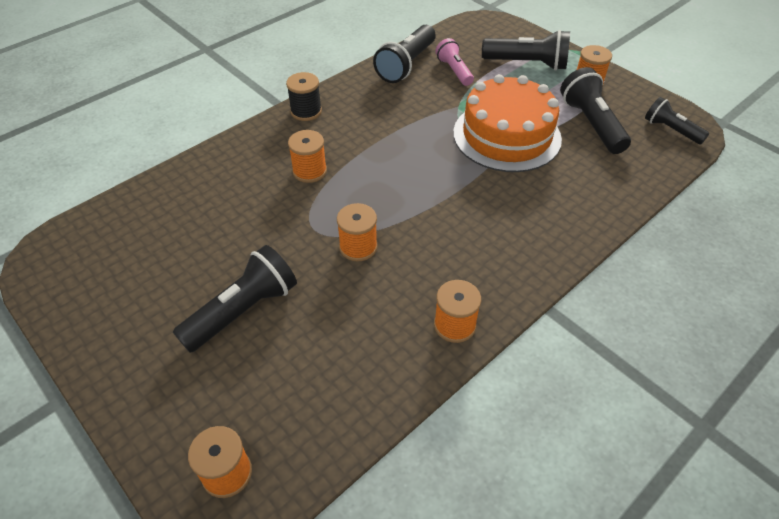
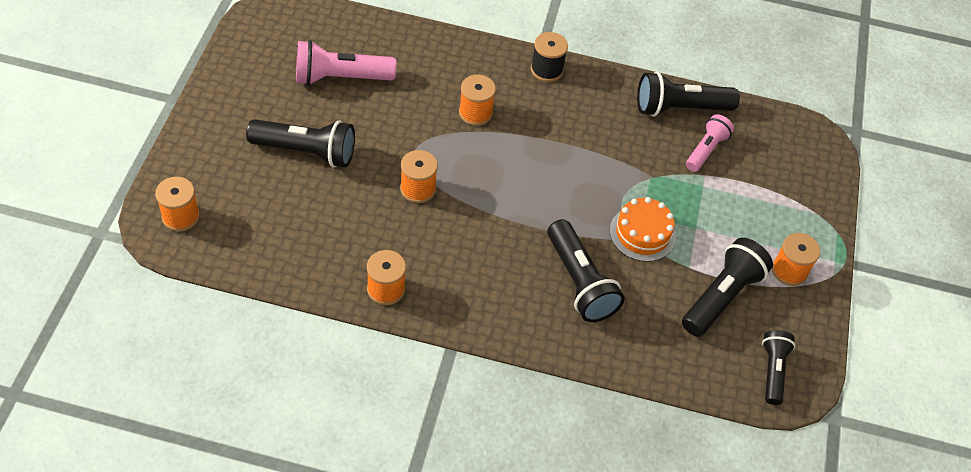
camera: 50 degrees right, 5 degrees up
orange cake [453,74,562,172] -> orange cake [610,197,676,262], size x0.56
black flashlight [482,30,570,71] -> black flashlight moved to [548,219,625,322]
none -> pink flashlight [296,40,396,85]

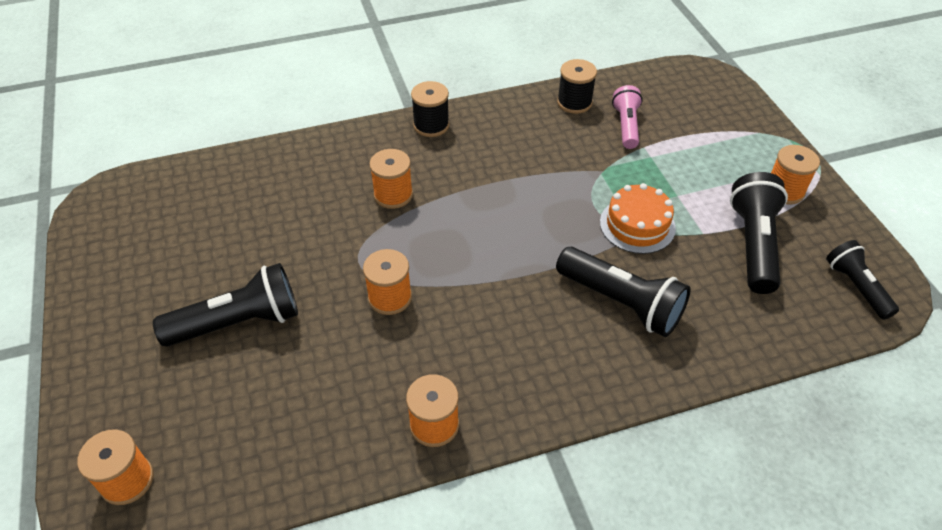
camera: 25 degrees left, 5 degrees down
pink flashlight [296,40,396,85] -> none
black flashlight [637,72,740,117] -> black spool [557,59,597,114]

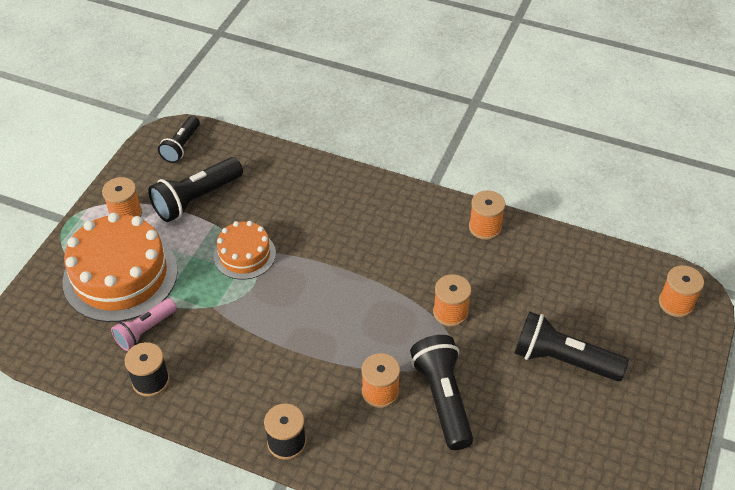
camera: 140 degrees left, 0 degrees up
black flashlight [556,247,691,337] -> black flashlight moved to [410,335,473,450]
none -> orange cake [63,212,178,322]

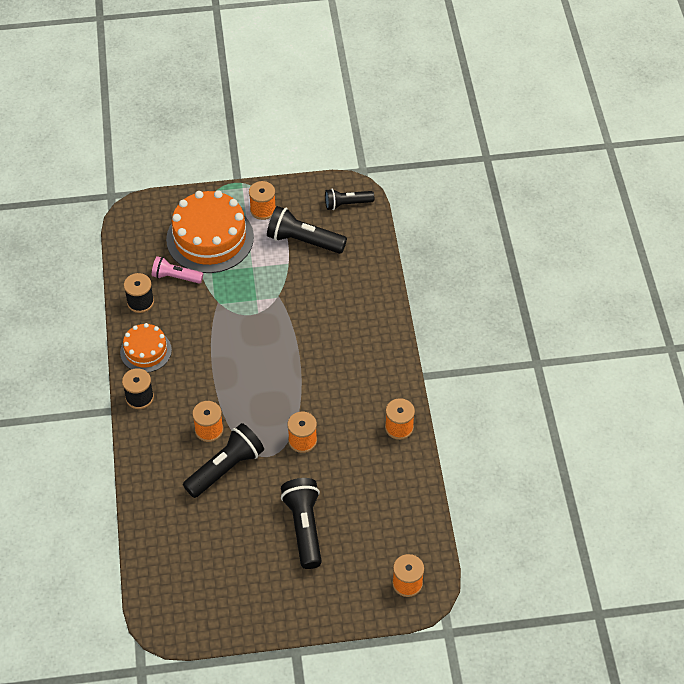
camera: 60 degrees right, 5 degrees up
orange cake [213,221,276,280] -> orange cake moved to [120,323,172,372]

